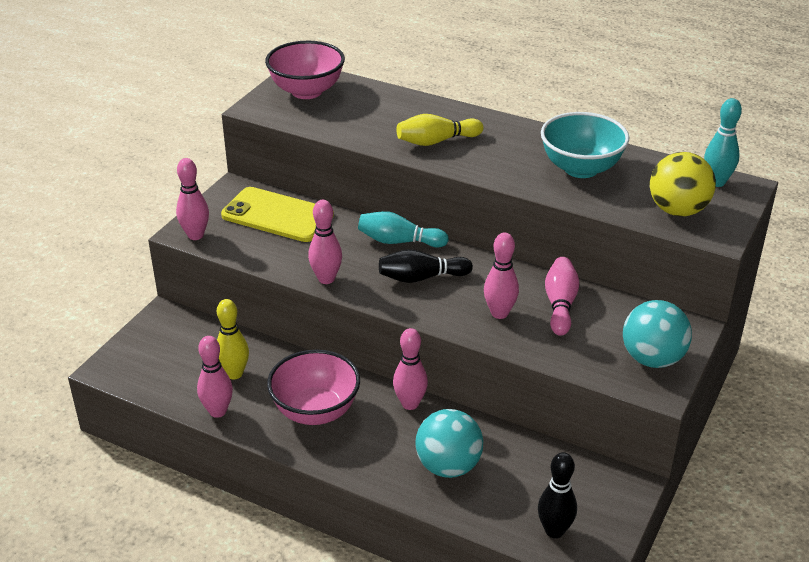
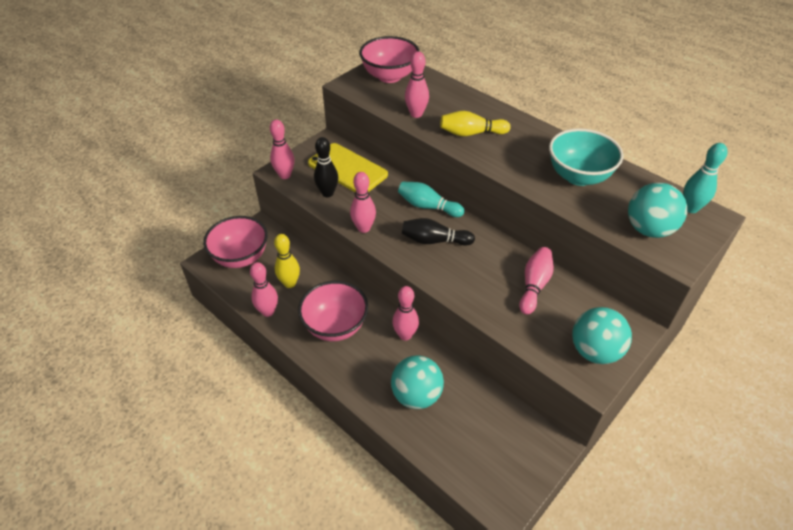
camera: 15 degrees right, 10 degrees up
pink bowling pin [484,232,519,319] -> pink bowling pin moved to [405,51,429,118]
black bowling pin [538,452,577,538] -> black bowling pin moved to [314,137,338,197]
yellow ball [650,152,716,216] -> turquoise ball [628,183,687,238]
none -> pink bowl [203,216,268,268]

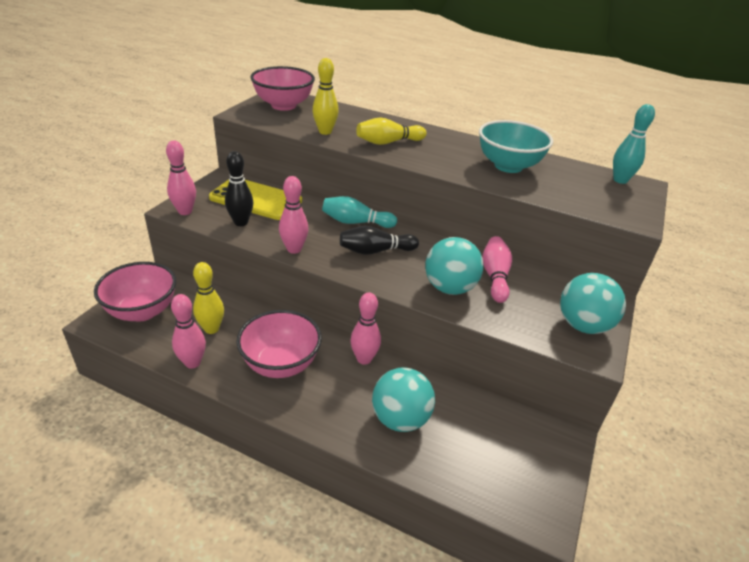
camera: 20 degrees left, 10 degrees down
pink bowling pin [405,51,429,118] -> yellow bowling pin [313,58,339,135]
turquoise ball [628,183,687,238] -> turquoise ball moved to [425,237,484,295]

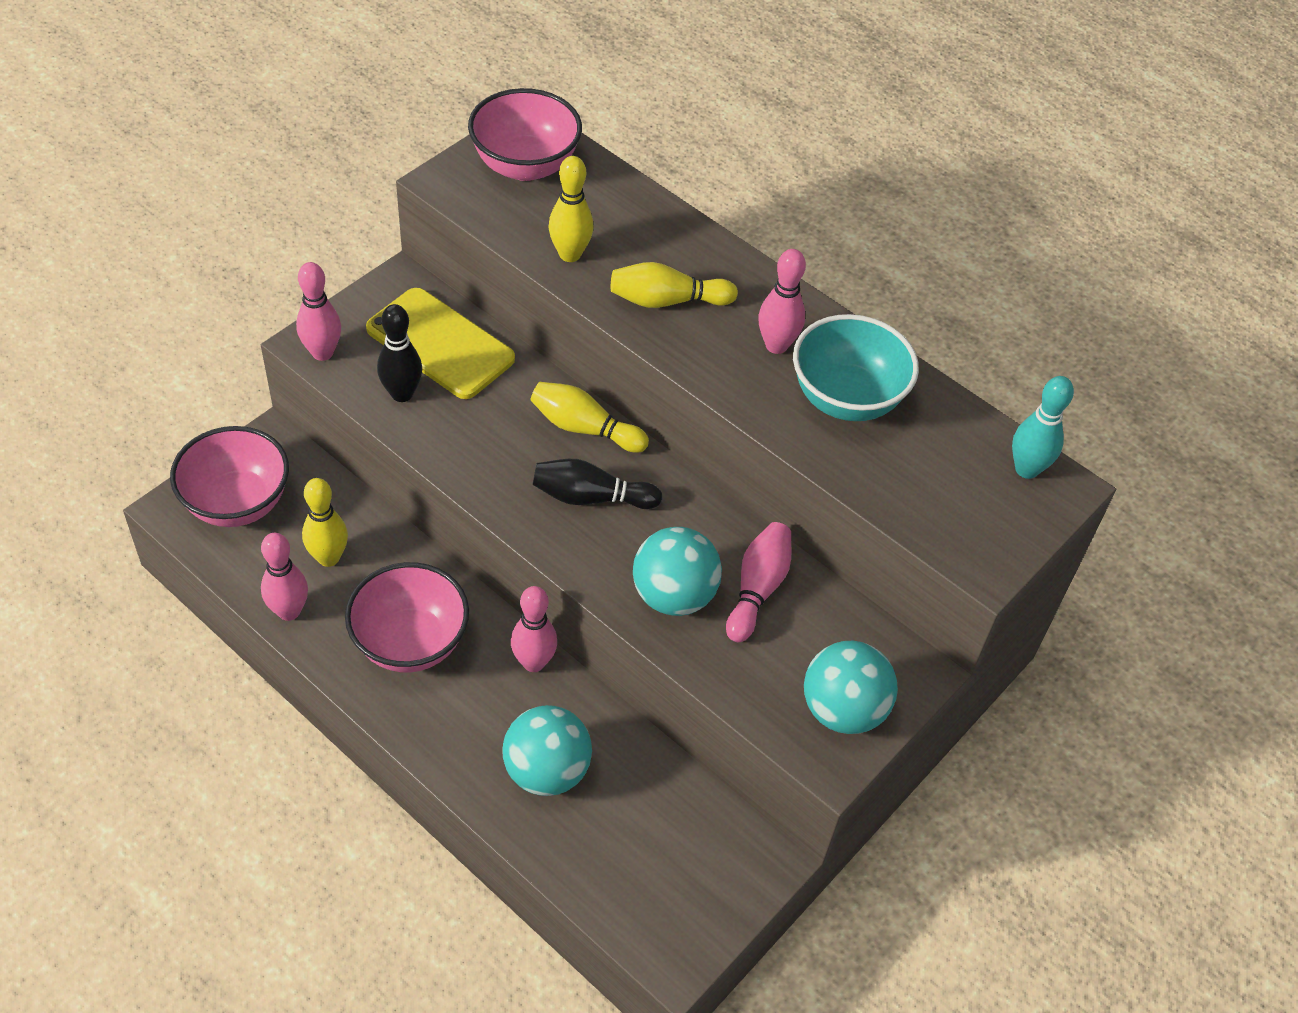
camera: 15 degrees right, 15 degrees up
pink bowling pin [279,176,309,254] -> pink bowling pin moved to [758,249,806,354]
turquoise bowling pin [322,196,397,228] -> yellow bowling pin [531,382,649,453]

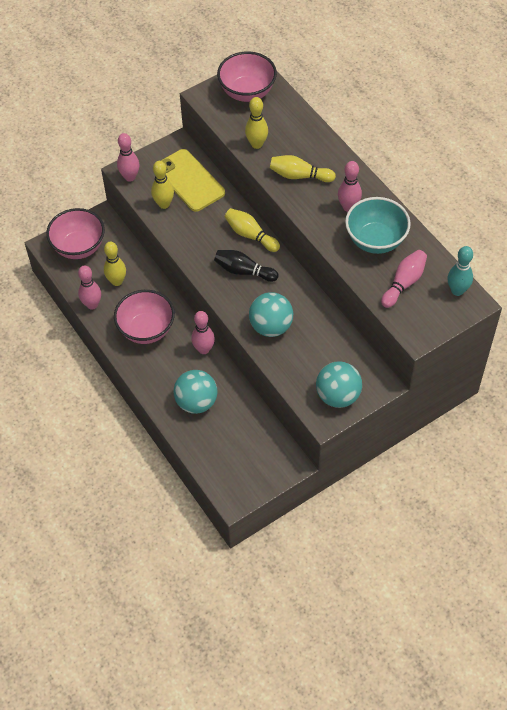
camera: 20 degrees right, 5 degrees up
black bowling pin [377,304,422,402] -> yellow bowling pin [151,161,174,209]
pink bowling pin [726,522,791,642] -> pink bowling pin moved to [381,250,427,308]

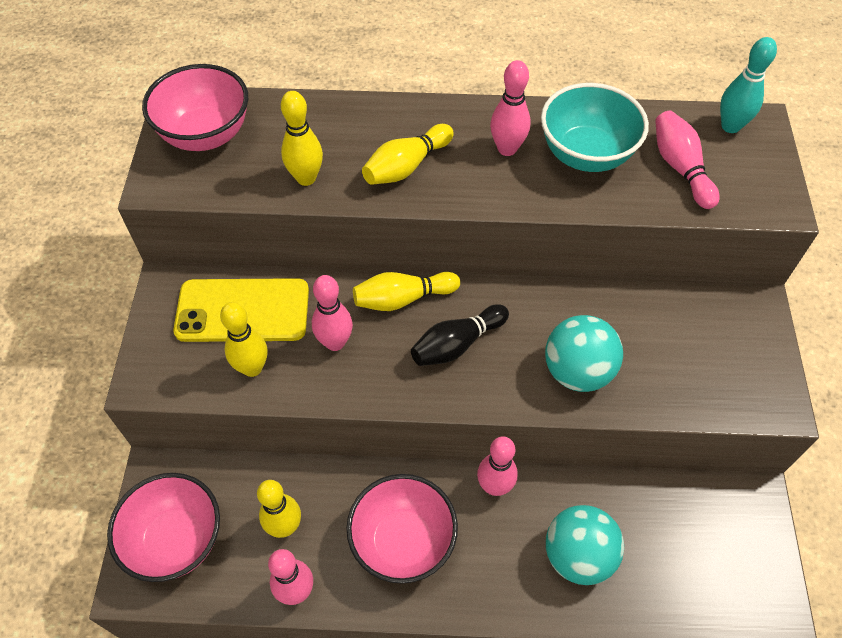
camera: 55 degrees left, 0 degrees up
pink bowling pin [117,133,139,182] -> pink bowling pin moved to [312,275,353,351]
turquoise ball [316,361,362,408] -> none

